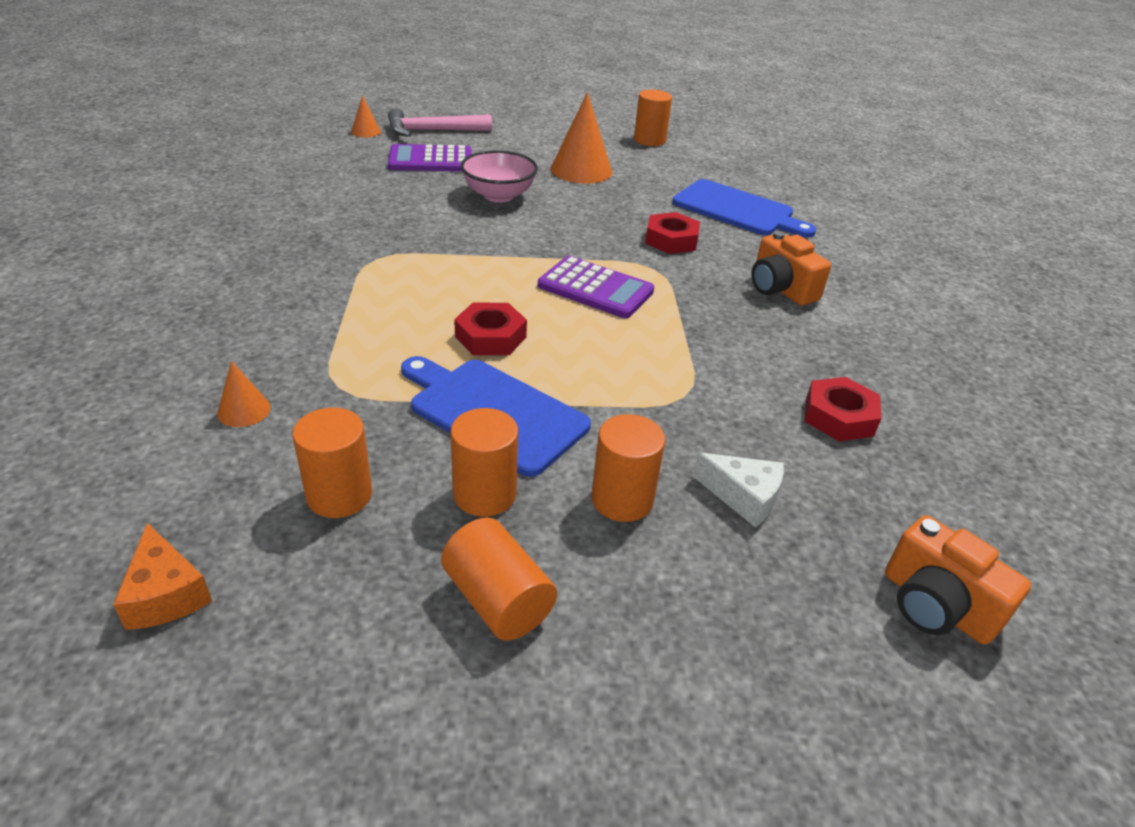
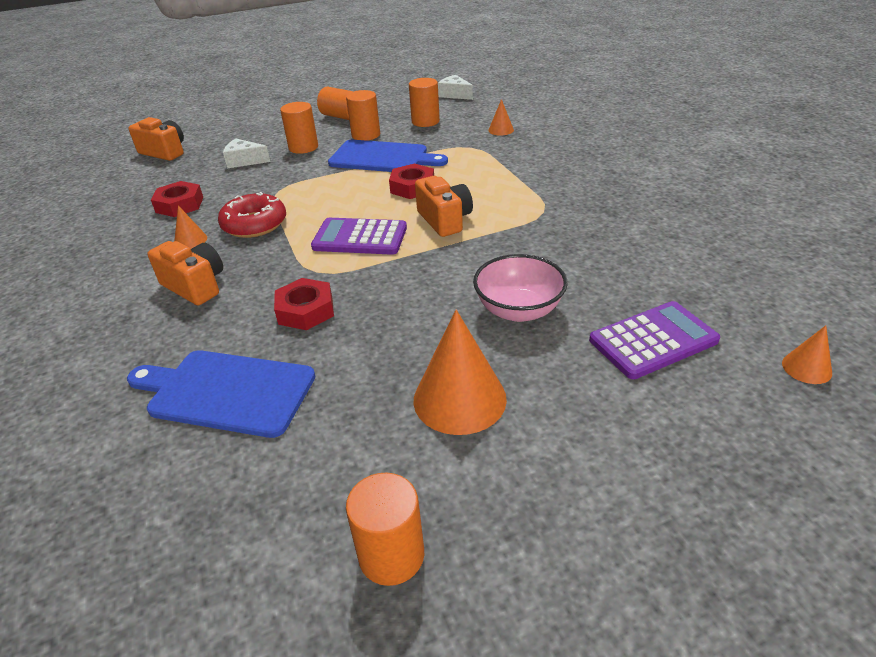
camera: 165 degrees right, 0 degrees up
orange cheese [113,523,212,630] -> white cheese [438,75,473,100]
pink hammer [388,108,492,137] -> none
none -> orange cone [174,205,207,249]
none -> red donut [218,192,286,238]
none -> orange camera [415,176,473,237]

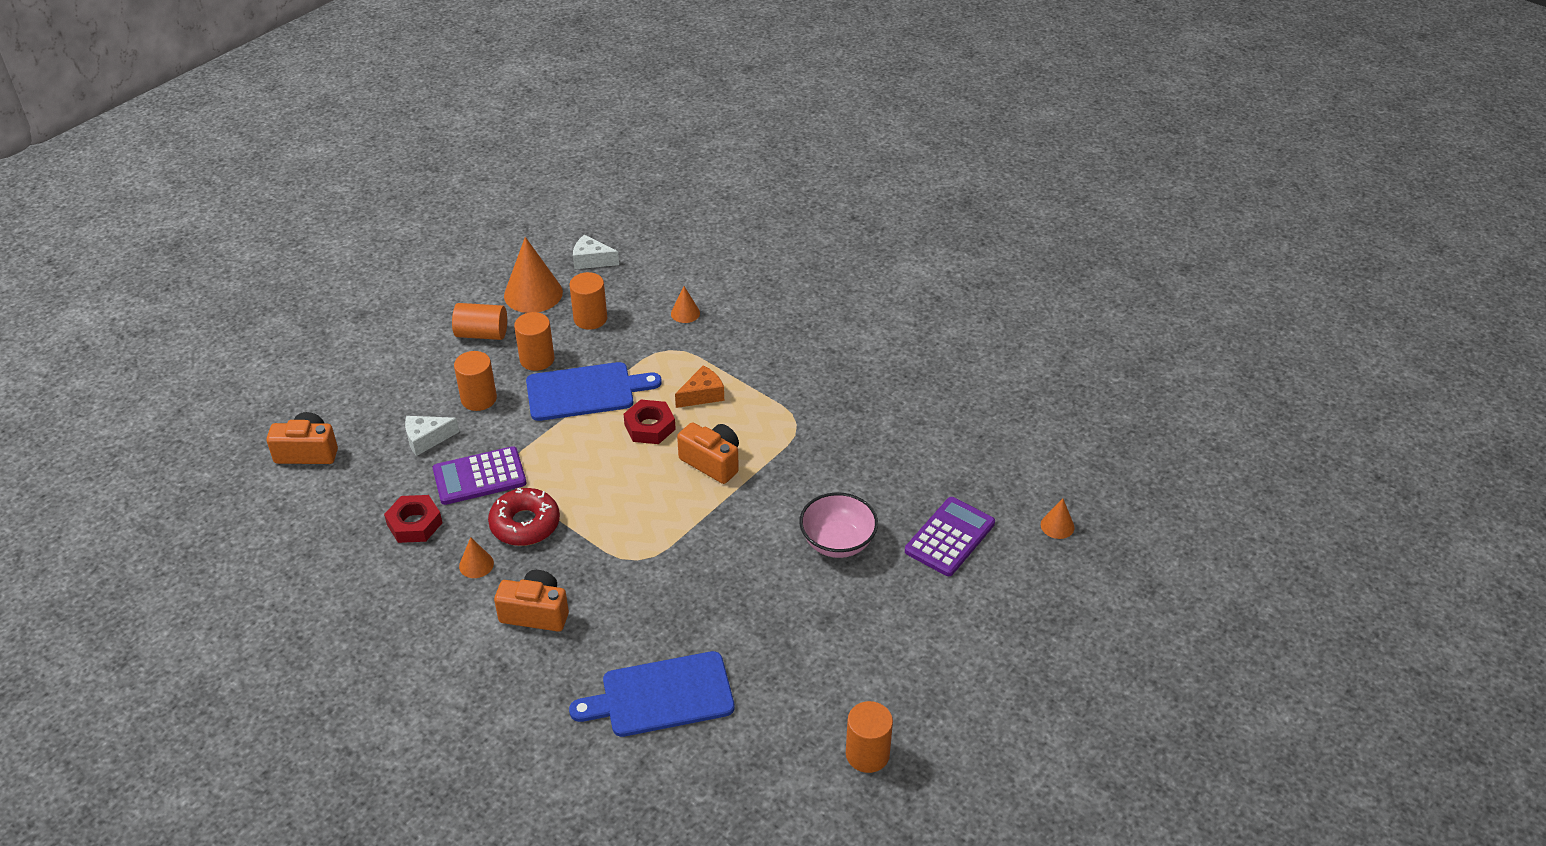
camera: 30 degrees left, 5 degrees up
red nut [274,278,334,330] -> none
purple calculator [311,218,407,255] -> purple calculator moved to [433,446,526,505]
orange cone [414,310,507,435] -> orange cone moved to [504,237,563,313]
none -> orange cheese [675,366,724,408]

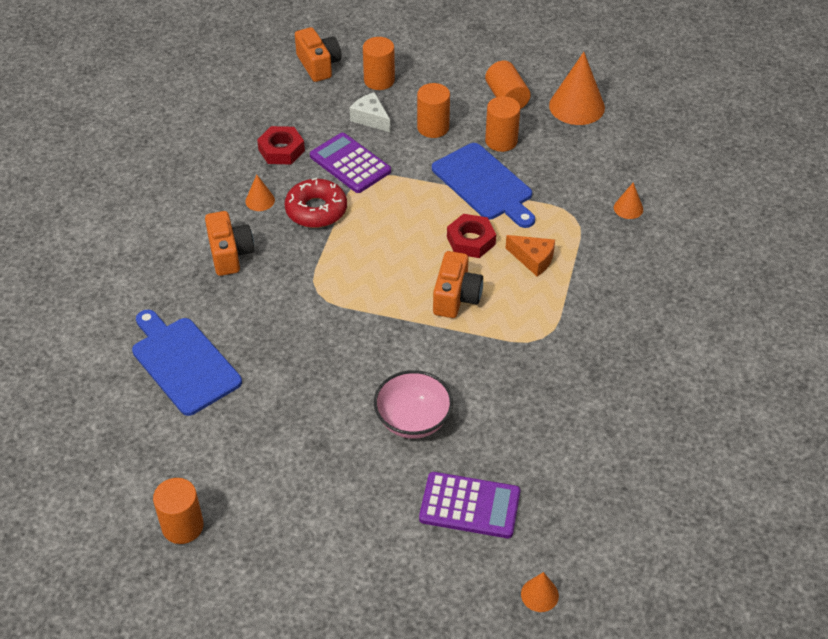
camera: 65 degrees right, 5 degrees up
orange cylinder [569,272,607,330] -> orange cylinder moved to [363,37,395,90]
white cheese [573,235,619,269] -> none

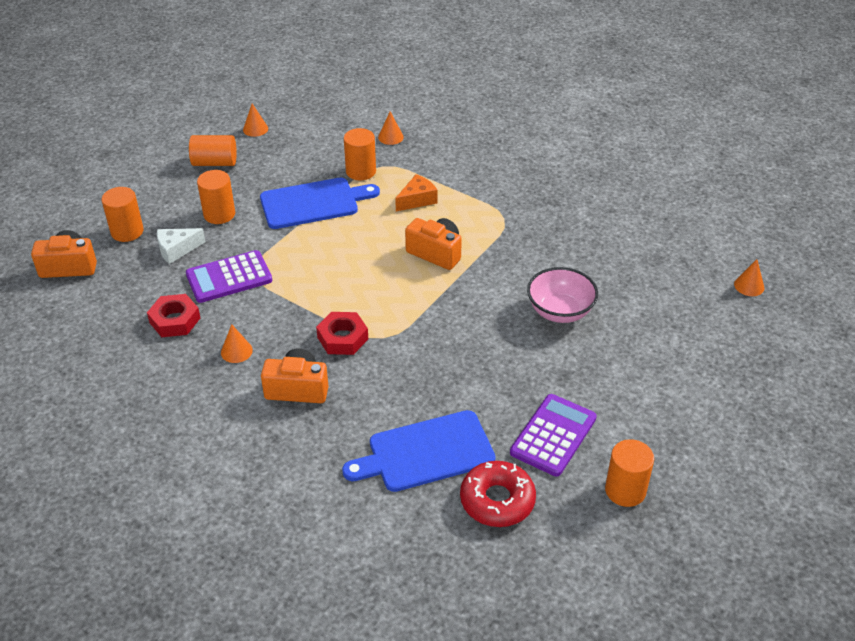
camera: 70 degrees left, 5 degrees down
red donut [285,178,347,228] -> red donut moved to [460,461,536,527]
purple calculator [419,472,520,538] -> purple calculator moved to [510,394,597,477]
red nut [447,214,496,258] -> red nut moved to [316,312,368,355]
orange cylinder [485,96,520,152] -> orange cylinder moved to [344,128,376,180]
orange cone [549,52,605,125] -> orange cone [243,103,268,137], size x0.49

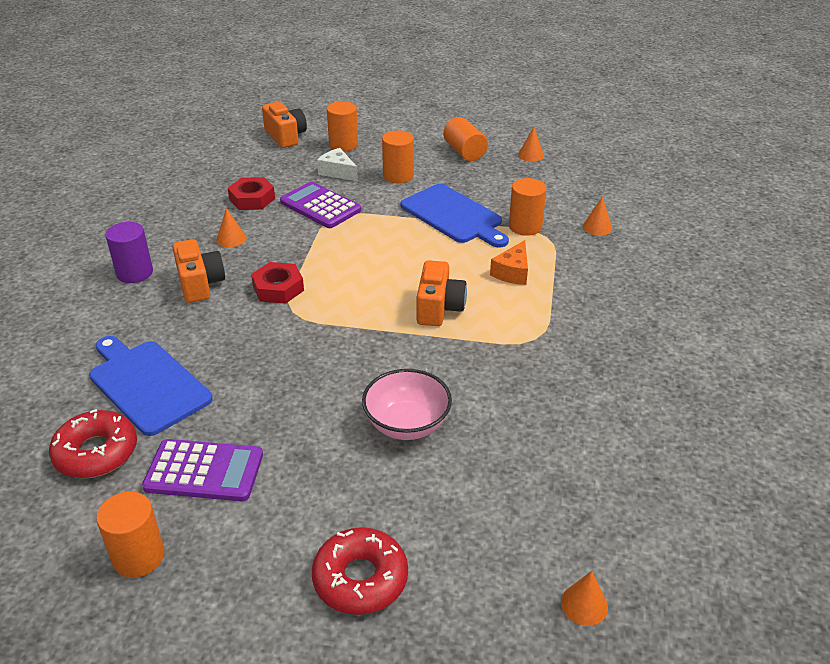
camera: 65 degrees right, 5 degrees down
orange cheese [395,174,438,211] -> orange cheese turned 90 degrees clockwise [490,240,528,285]
none -> purple cylinder [105,222,153,283]
none -> red donut [312,527,408,615]

